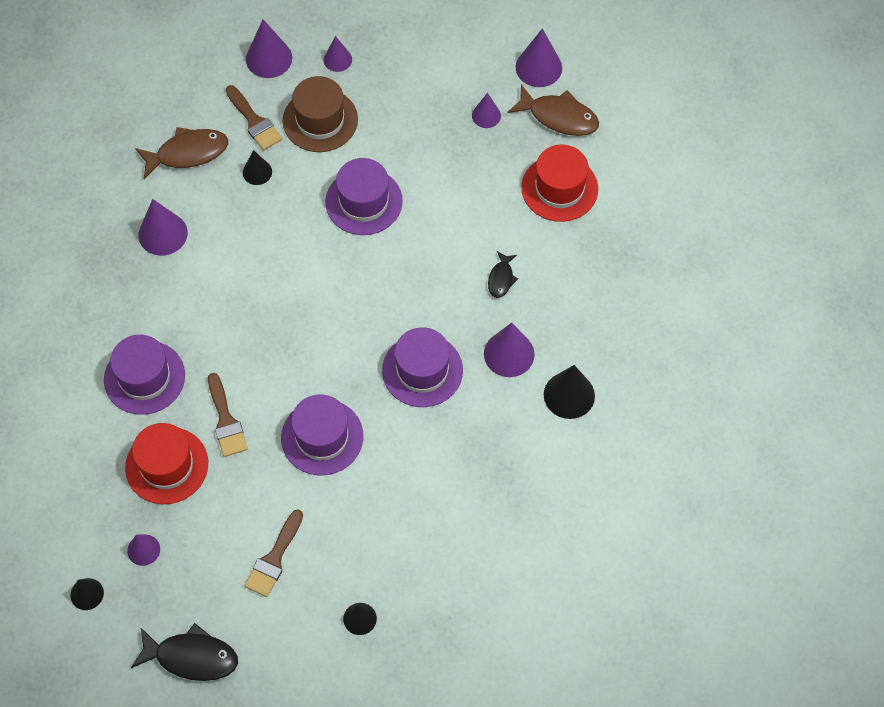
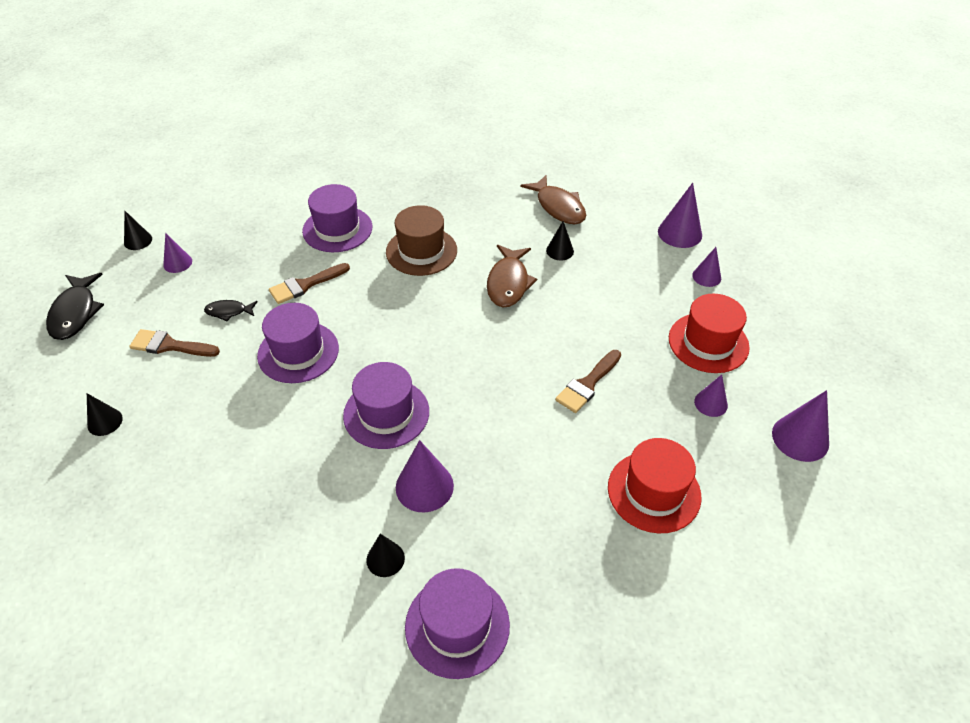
camera: 75 degrees right, 15 degrees down
red hat [125,423,208,504] -> red hat moved to [669,294,750,373]
purple cone [139,199,188,256] -> none
brown brush [225,85,282,150] -> brown brush moved to [555,350,621,413]
brown hat [282,76,358,152] -> brown hat moved to [386,205,457,276]
purple hat [325,158,403,235] -> purple hat moved to [405,568,510,679]
black fish [488,251,518,298] -> black fish moved to [204,300,258,321]
brown fish [507,84,599,136] -> brown fish moved to [487,245,537,307]
black cone [544,365,595,419] -> black cone [366,534,405,577], size x0.61

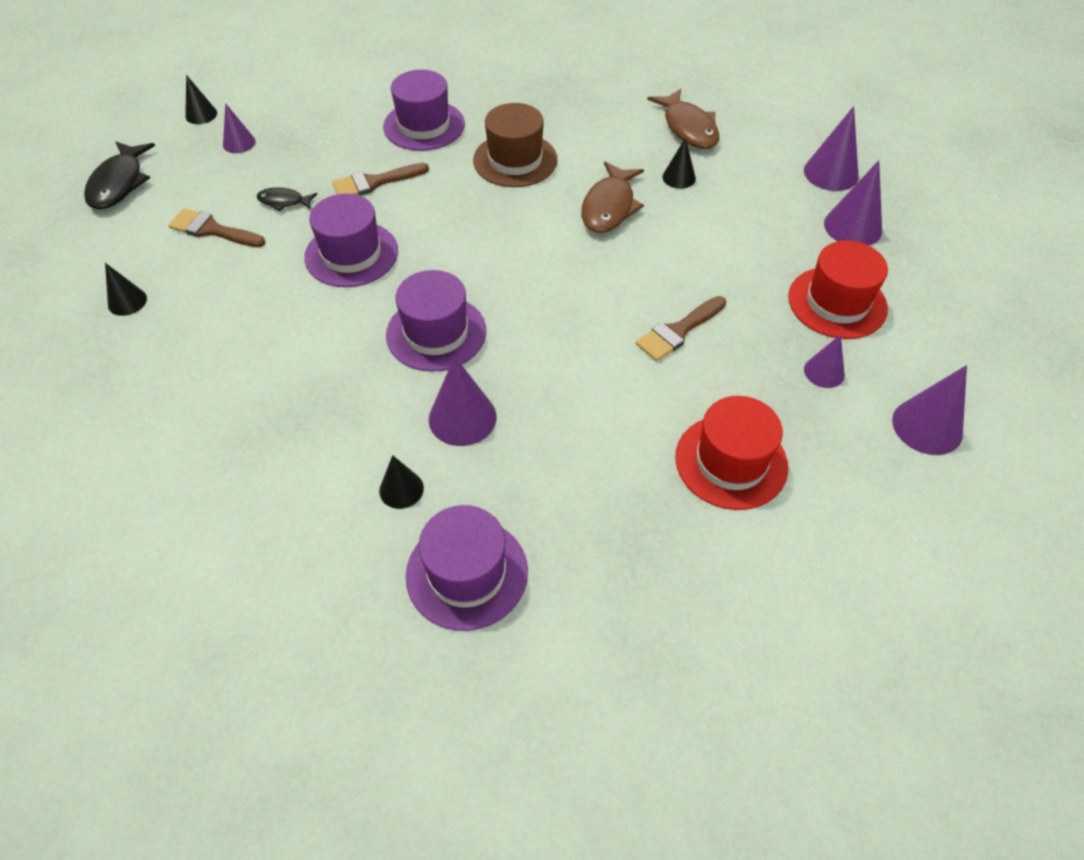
camera: 10 degrees right, 5 degrees up
purple cone [692,247,721,287] -> purple cone [824,160,882,246], size x1.63

